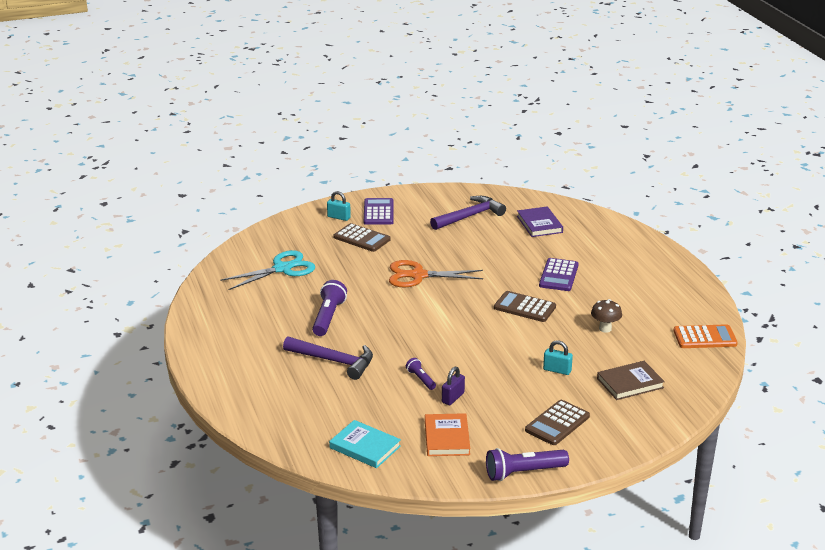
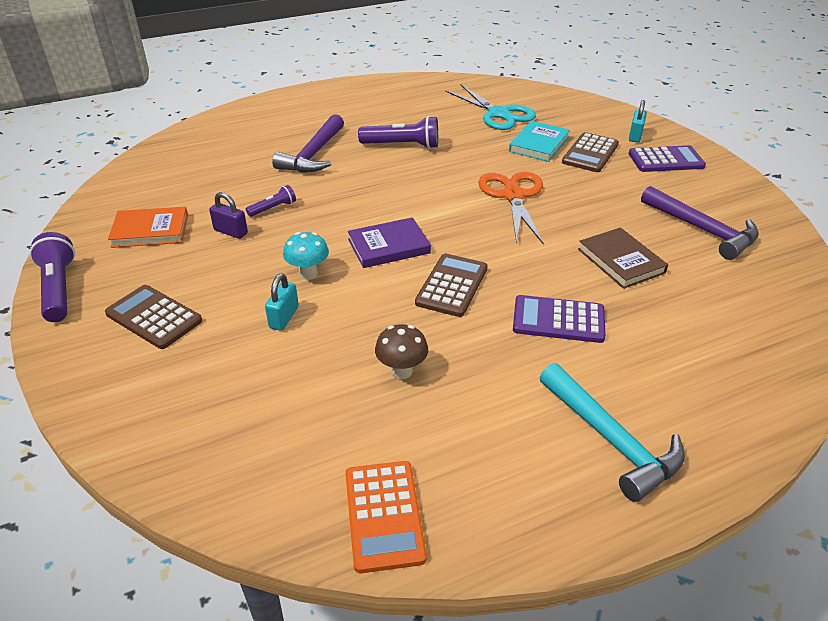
camera: 85 degrees right, 10 degrees up
turquoise book [329,420,401,468] -> turquoise book moved to [509,121,570,162]
purple book [517,206,563,237] -> purple book moved to [348,217,431,268]
brown book [597,361,665,400] -> brown book moved to [578,227,668,289]
none -> turquoise mushroom [283,232,329,280]
none -> turquoise hammer [540,363,685,502]

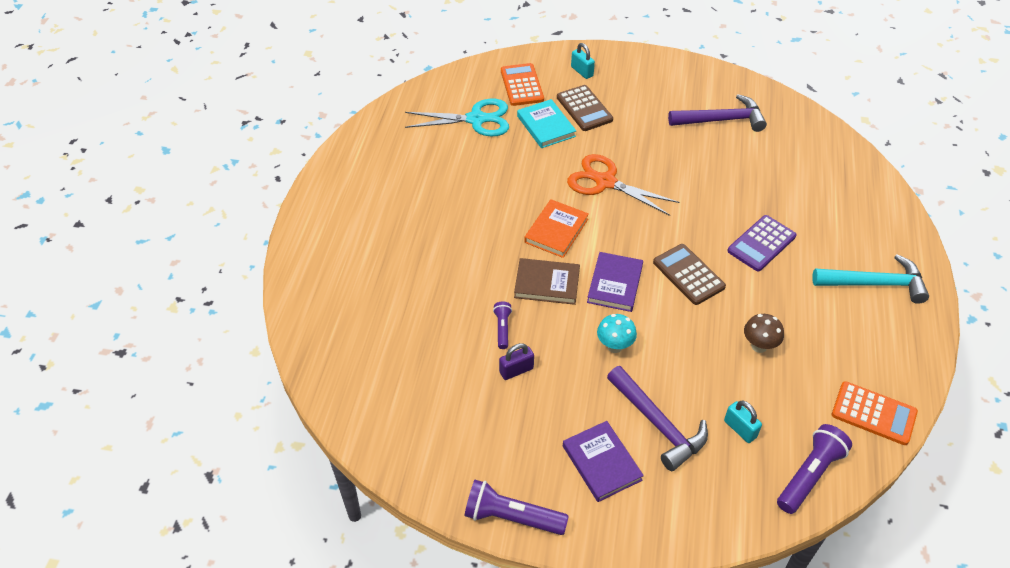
camera: 55 degrees left, 10 degrees up
brown calculator [105,285,202,349] -> purple book [563,421,644,502]
orange book [108,206,188,248] -> orange book moved to [524,199,589,258]
turquoise padlock [265,273,299,331] -> turquoise padlock moved to [724,401,762,443]
purple hammer [272,114,344,172] -> purple hammer moved to [607,366,708,471]
purple flashlight [358,116,438,149] -> purple flashlight moved to [777,424,852,514]
brown book [578,227,668,289] -> brown book moved to [514,258,580,305]
purple calculator [629,145,706,172] -> none
none -> orange calculator [501,63,544,106]

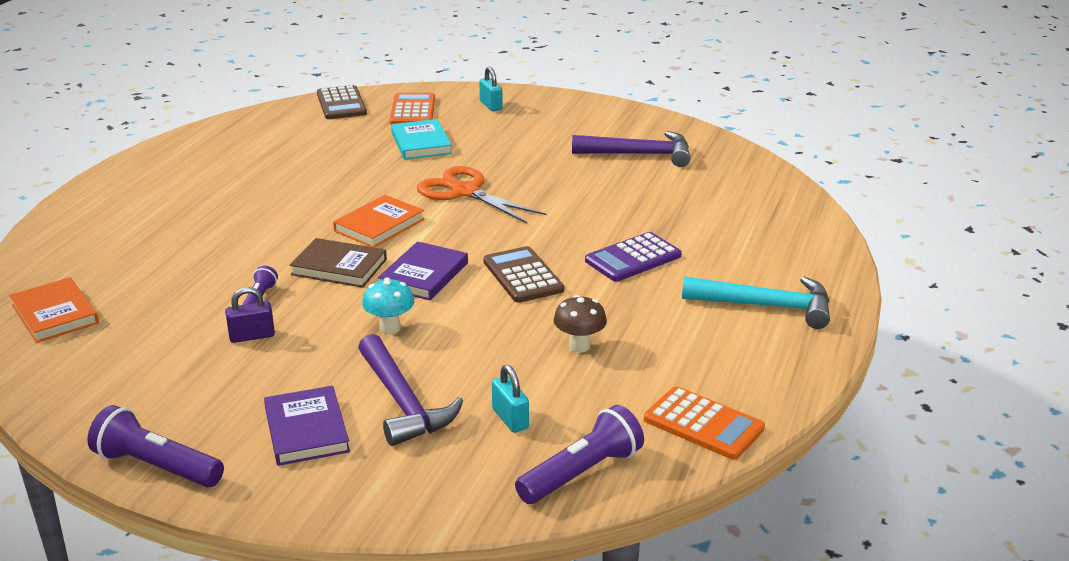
camera: 10 degrees right, 20 degrees down
turquoise scissors [405,99,509,137] -> none
brown calculator [557,85,613,131] -> brown calculator moved to [317,85,367,119]
none -> orange book [9,277,99,343]

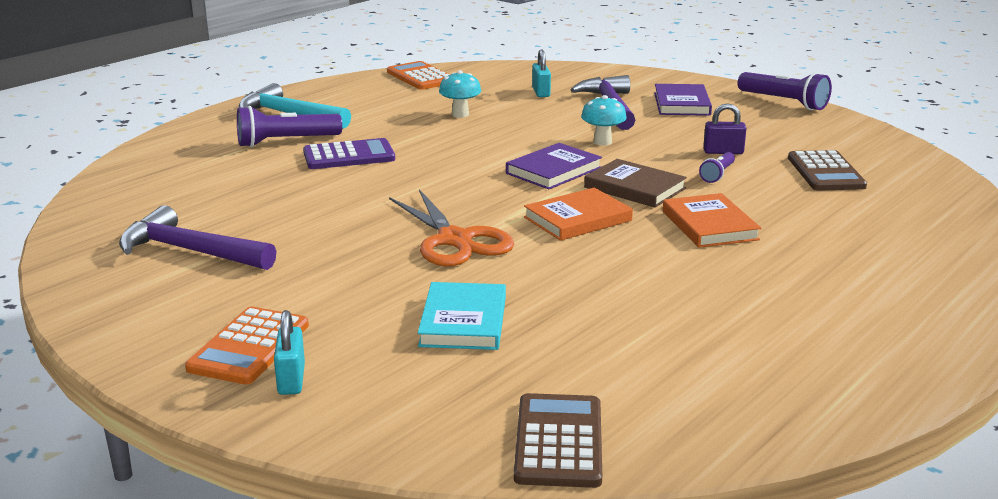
camera: 160 degrees left, 5 degrees down
orange book [9,277,99,343] -> orange book moved to [663,193,761,248]
orange calculator [390,93,435,125] -> orange calculator moved to [185,307,309,384]
brown calculator [483,246,564,303] -> brown calculator moved to [788,150,867,191]
purple flashlight [515,405,644,504] -> purple flashlight moved to [237,106,342,147]
brown mushroom [554,295,607,353] -> turquoise mushroom [439,70,481,118]

